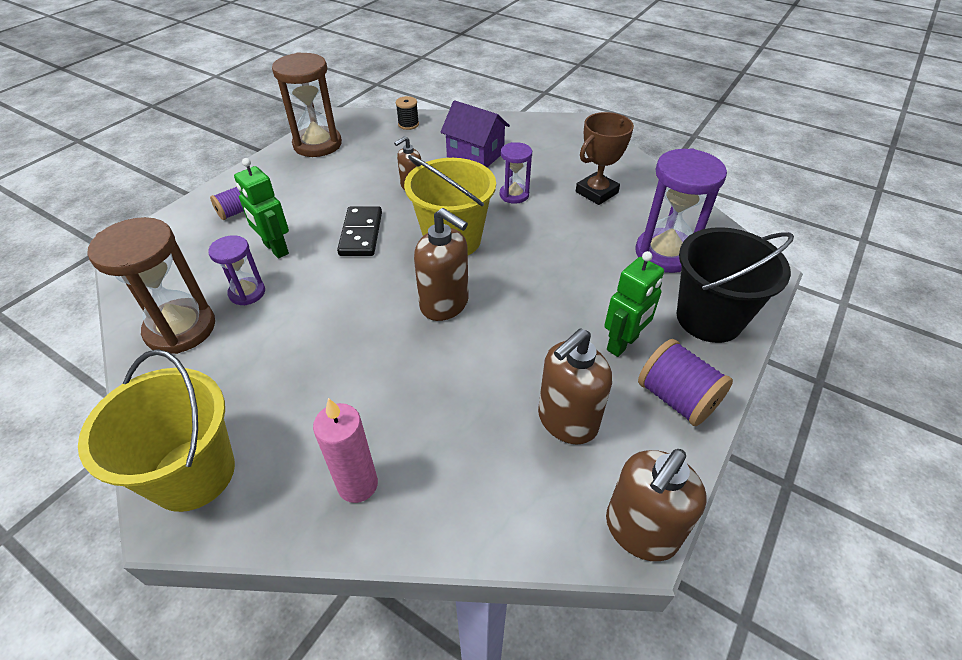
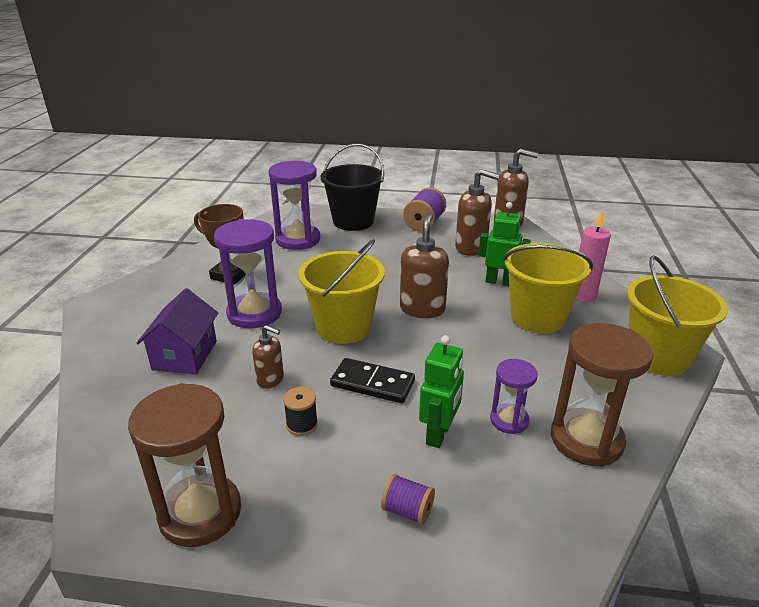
camera: 115 degrees left, 15 degrees down
black domino [337,206,382,256] -> black domino turned 45 degrees clockwise [330,358,415,403]
black spool [396,96,419,130] -> black spool moved to [283,387,318,436]
purple hourglass [500,142,532,204] -> purple hourglass [214,219,282,328], size x1.79
green robot [604,251,664,357] -> green robot moved to [478,202,531,286]
none -> yellow bucket [503,243,593,333]

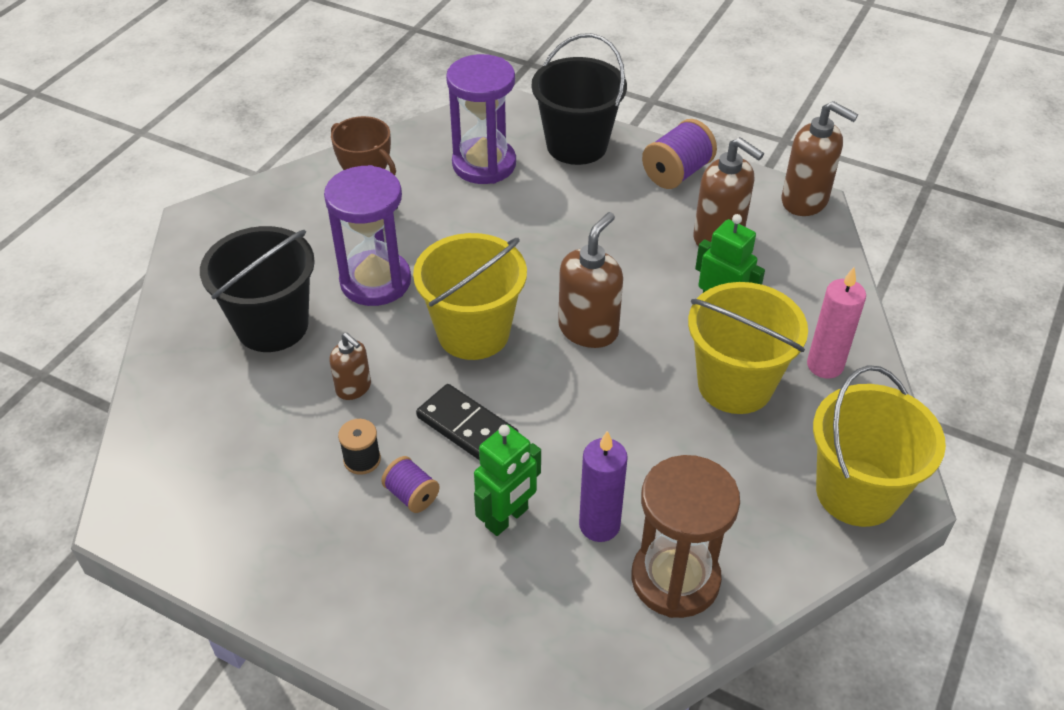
camera: 20 degrees right, 15 degrees up
brown hourglass [128,383,241,547] -> none
purple house [137,288,218,374] -> black bucket [200,226,315,352]
purple spool [381,474,435,525] -> purple spool moved to [381,456,440,513]
purple hourglass [490,359,538,434] -> purple candle [579,431,628,542]

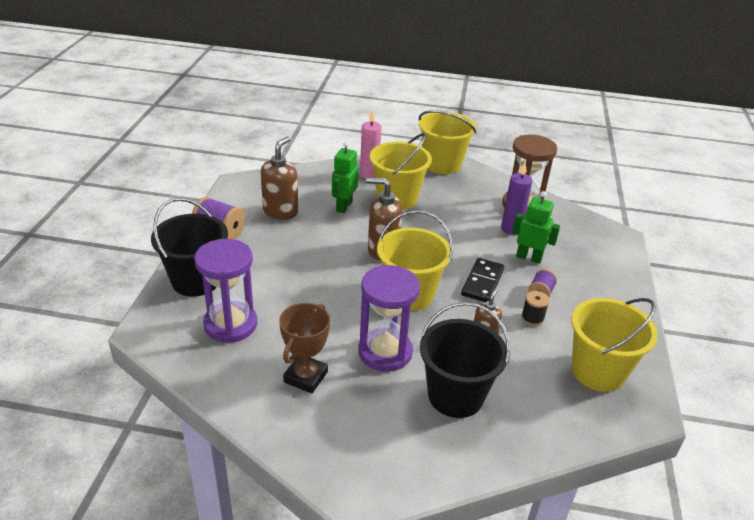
camera: 110 degrees left, 10 degrees down
brown soap dispenser [782,101,858,216] -> none
none -> yellow bucket [571,298,658,392]

